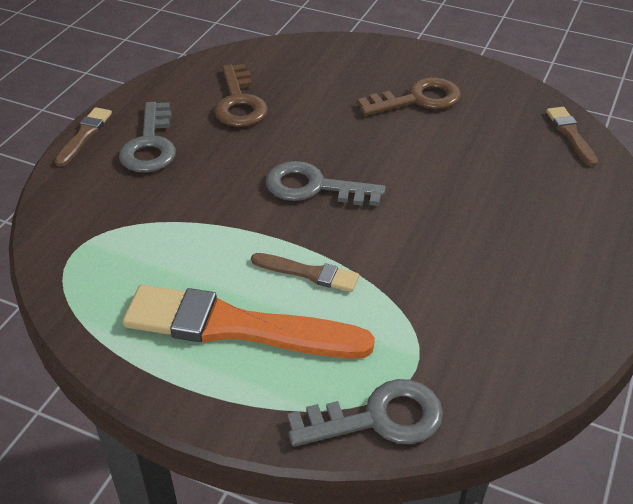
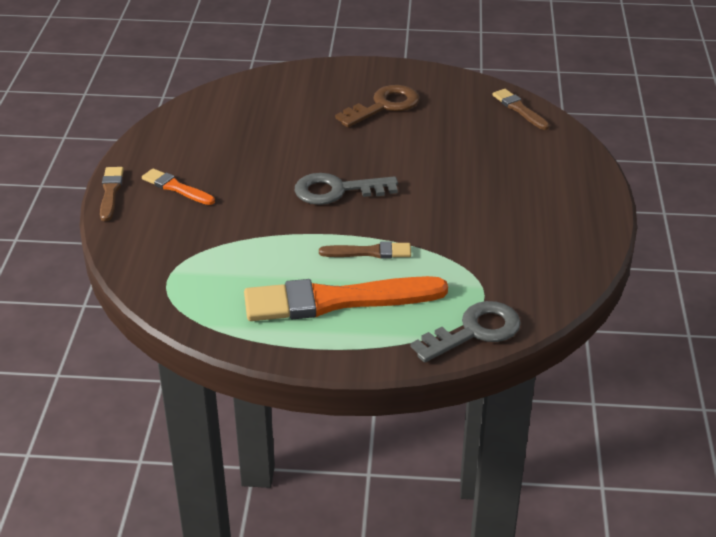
camera: 20 degrees left, 5 degrees down
grey key [119,102,176,172] -> orange brush [142,168,215,205]
brown key [215,64,268,127] -> none

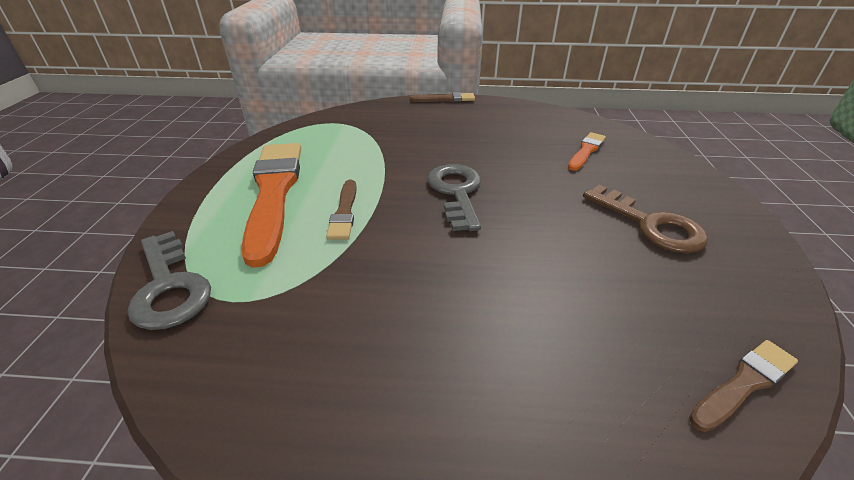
camera: 90 degrees right, 0 degrees up
orange brush [142,168,215,205] -> orange brush moved to [568,132,606,171]

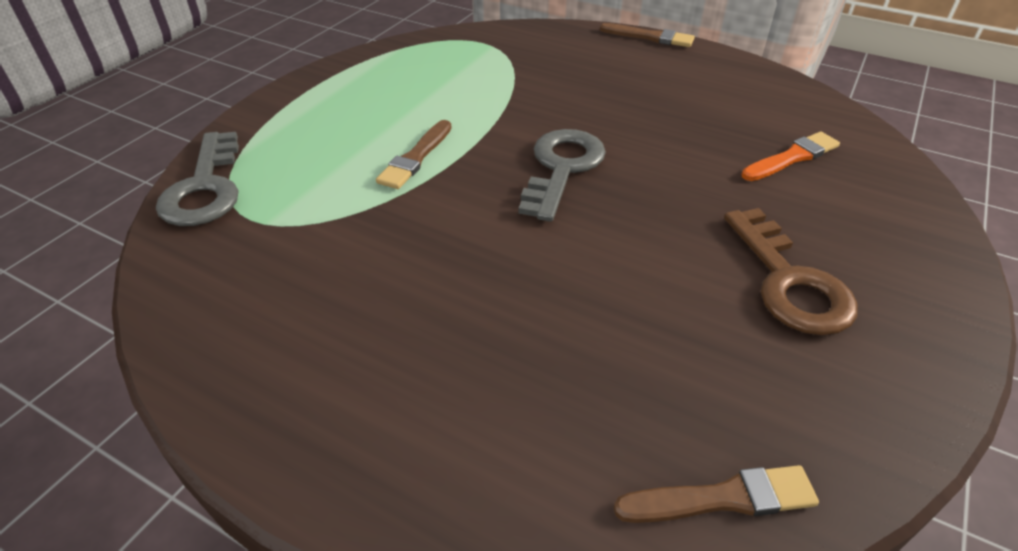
camera: 25 degrees right, 5 degrees up
orange brush [241,143,301,268] -> none

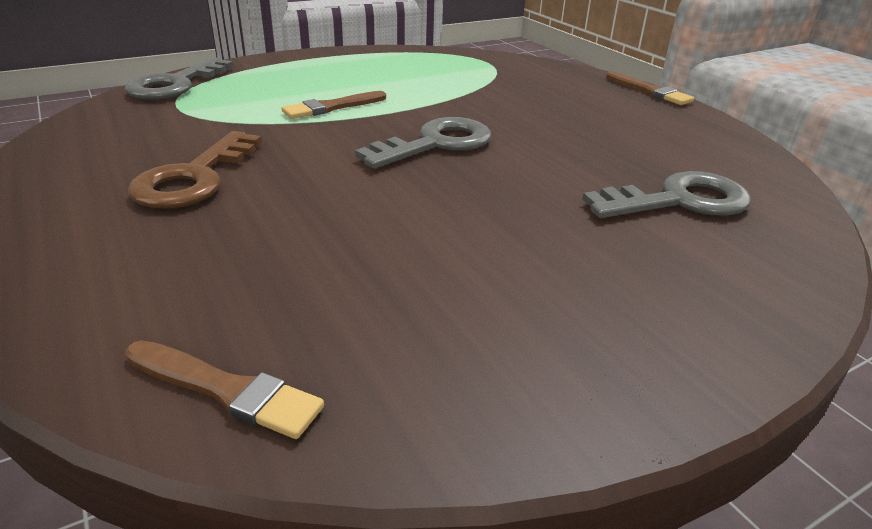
camera: 30 degrees right, 10 degrees down
brown key [724,208,858,335] -> brown key moved to [128,131,262,209]
orange brush [741,132,840,181] -> grey key [582,171,751,218]

